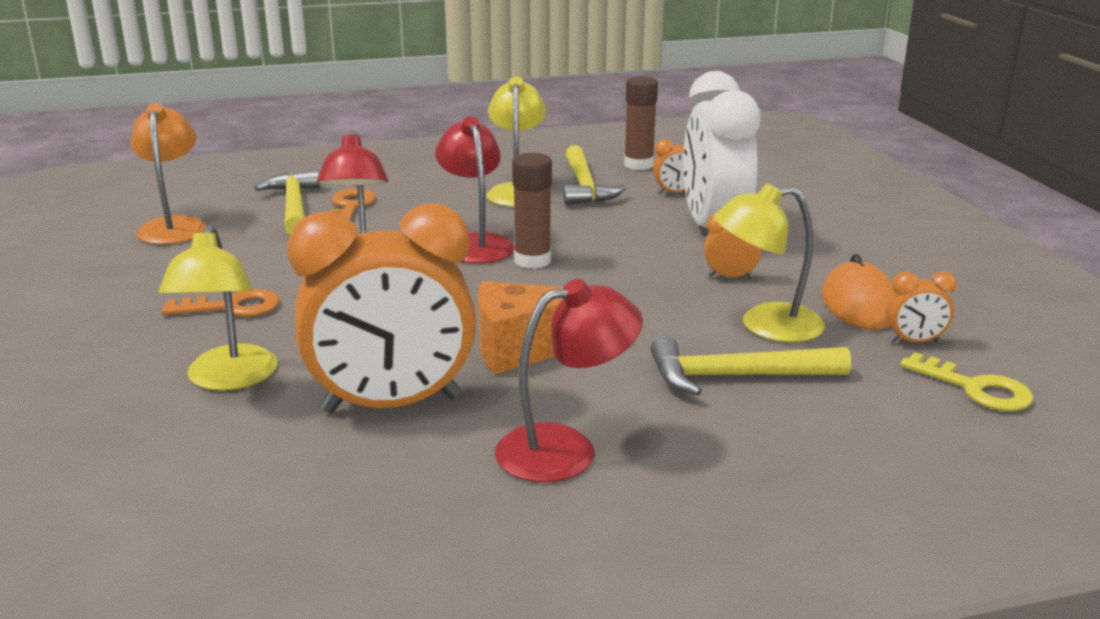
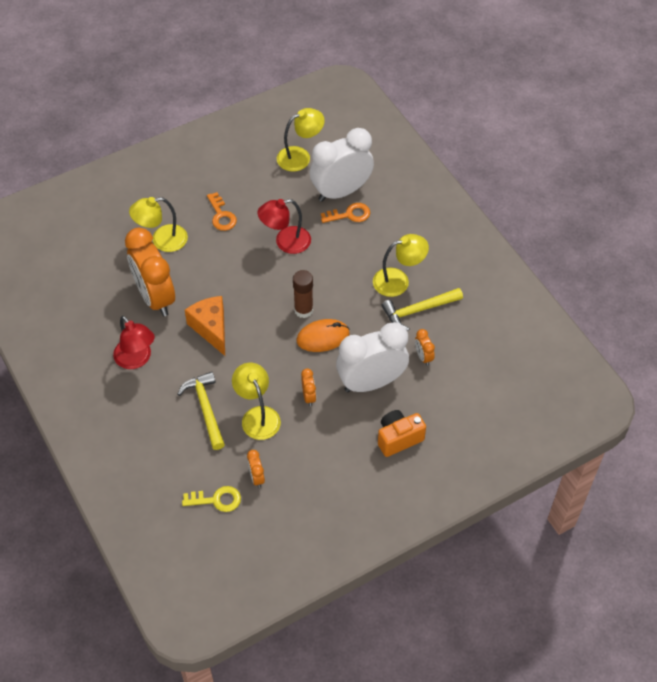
camera: 75 degrees right, 30 degrees up
orange lamp [130,103,206,244] -> yellow lamp [277,108,325,172]
yellow hammer [254,169,321,235] -> white clock [310,128,374,202]
red lamp [435,117,515,264] -> none
brown glue stick [624,76,658,170] -> none
orange mouse [822,254,894,330] -> orange mouse moved to [297,319,350,352]
yellow key [900,352,1034,411] -> yellow key turned 120 degrees counterclockwise [182,486,241,512]
none -> orange camera [378,410,426,457]

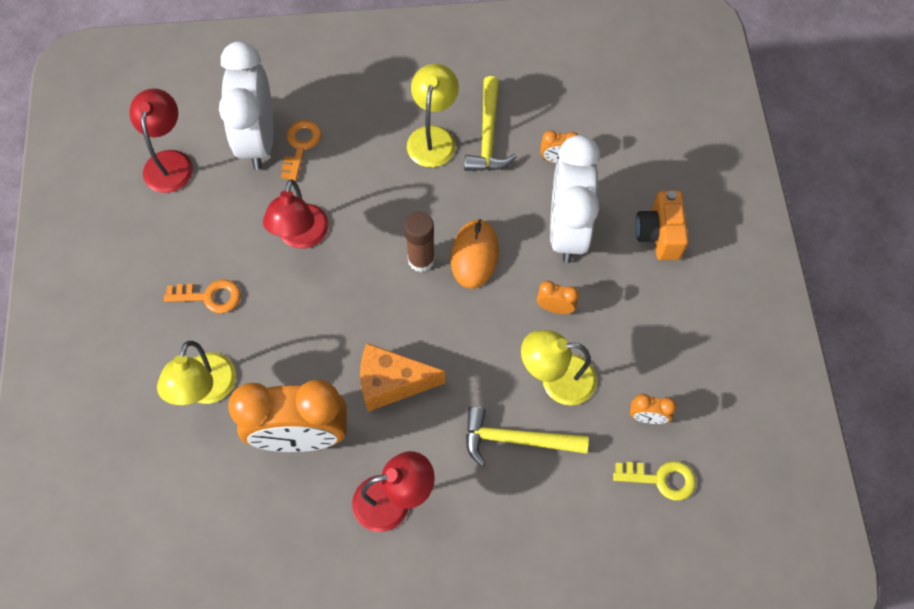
camera: 65 degrees left, 10 degrees up
yellow key [182,486,241,512] -> yellow key turned 75 degrees clockwise [613,461,696,501]
yellow lamp [277,108,325,172] -> red lamp [129,88,193,193]

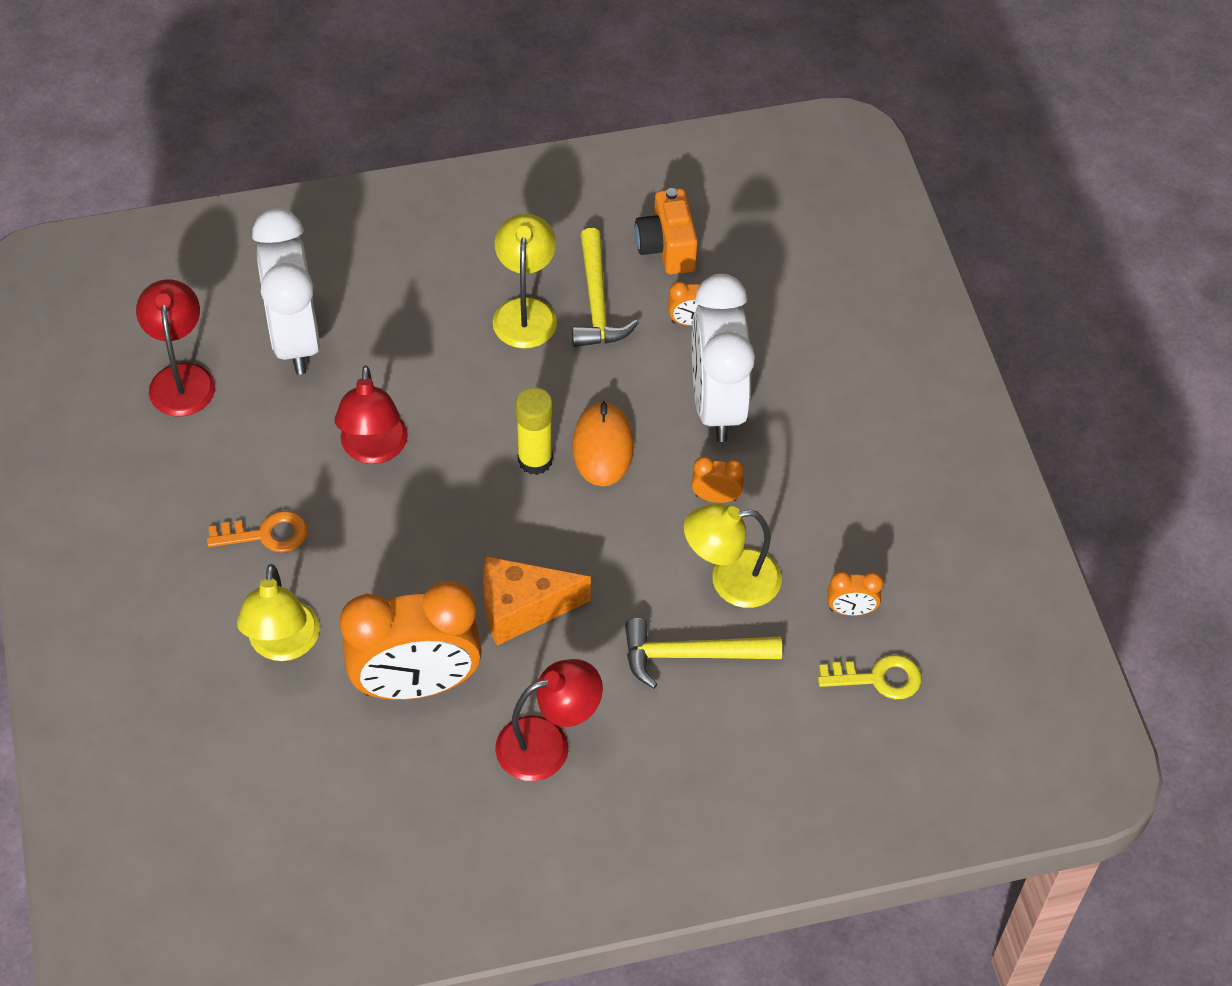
camera: 10 degrees left, 10 degrees down
orange key [281,120,321,182] -> none
brown glue stick [404,212,435,272] -> yellow glue stick [515,387,553,475]
orange camera [635,190,689,260] -> orange camera moved to [635,188,698,274]

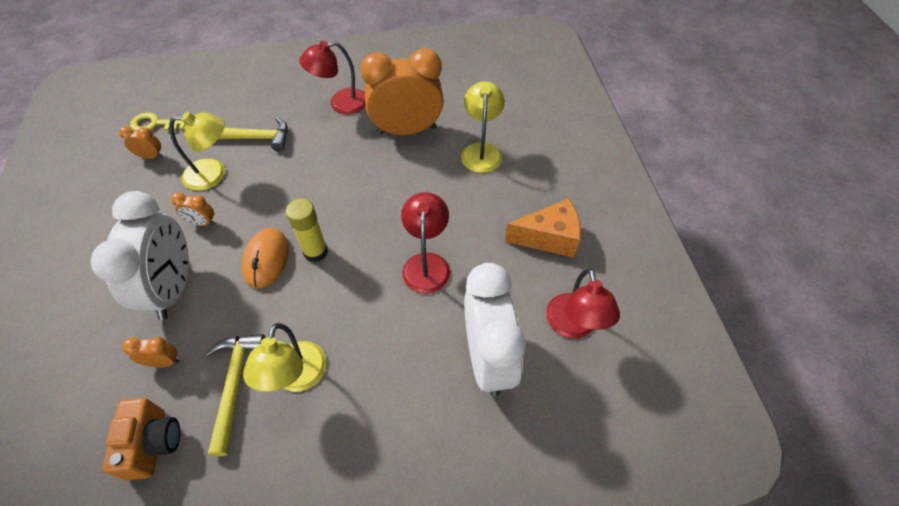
camera: 175 degrees left, 0 degrees up
orange key [207,511,308,553] -> none
orange cheese [483,556,591,646] -> orange cheese moved to [505,199,581,258]

